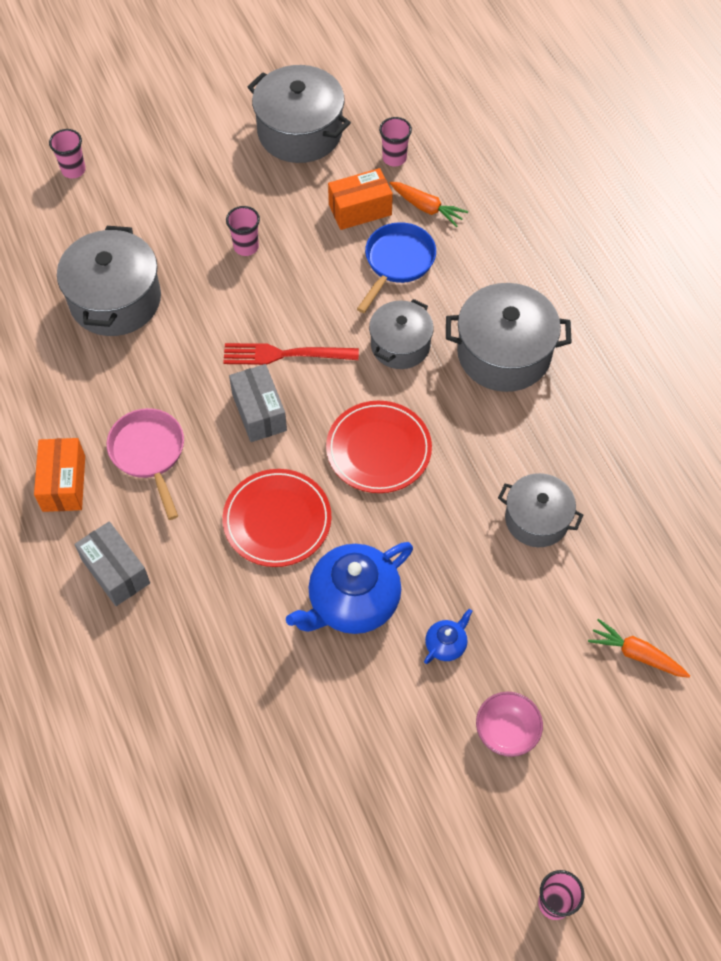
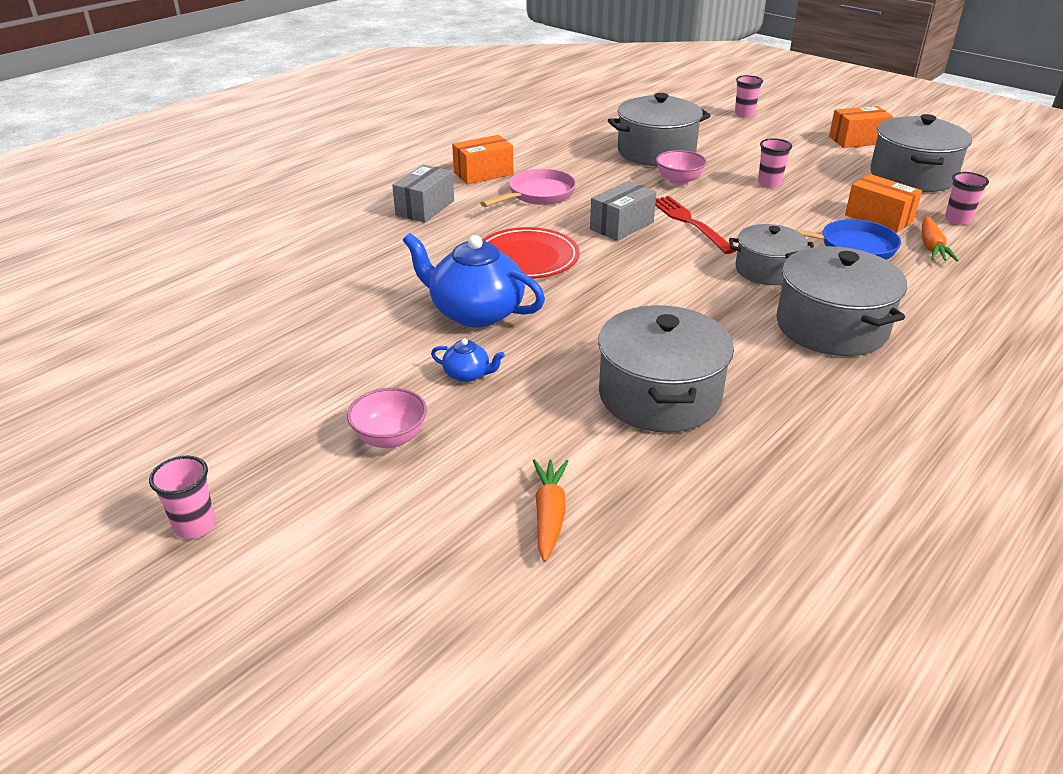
camera: 65 degrees right, 25 degrees down
red plate [326,401,432,493] -> none
grey pot [498,473,583,547] -> grey pot [598,305,734,433], size x1.57
none -> pink bowl [656,150,707,185]
none -> orange box [829,106,893,148]

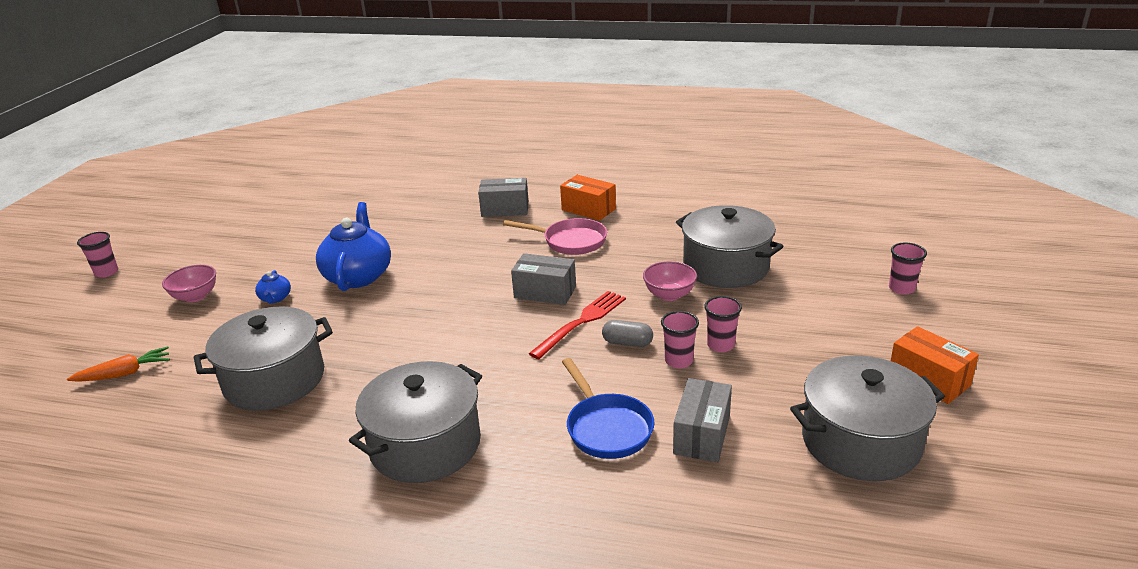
camera: 65 degrees right, 5 degrees down
red plate [482,227,580,279] -> none
grey pot [729,224,814,285] -> none
orange box [845,174,922,233] -> grey box [673,378,732,462]
orange carrot [922,216,959,261] -> none
pink cup [945,172,989,225] -> pink cup moved to [661,311,699,369]
none -> grey capsule [602,320,653,347]

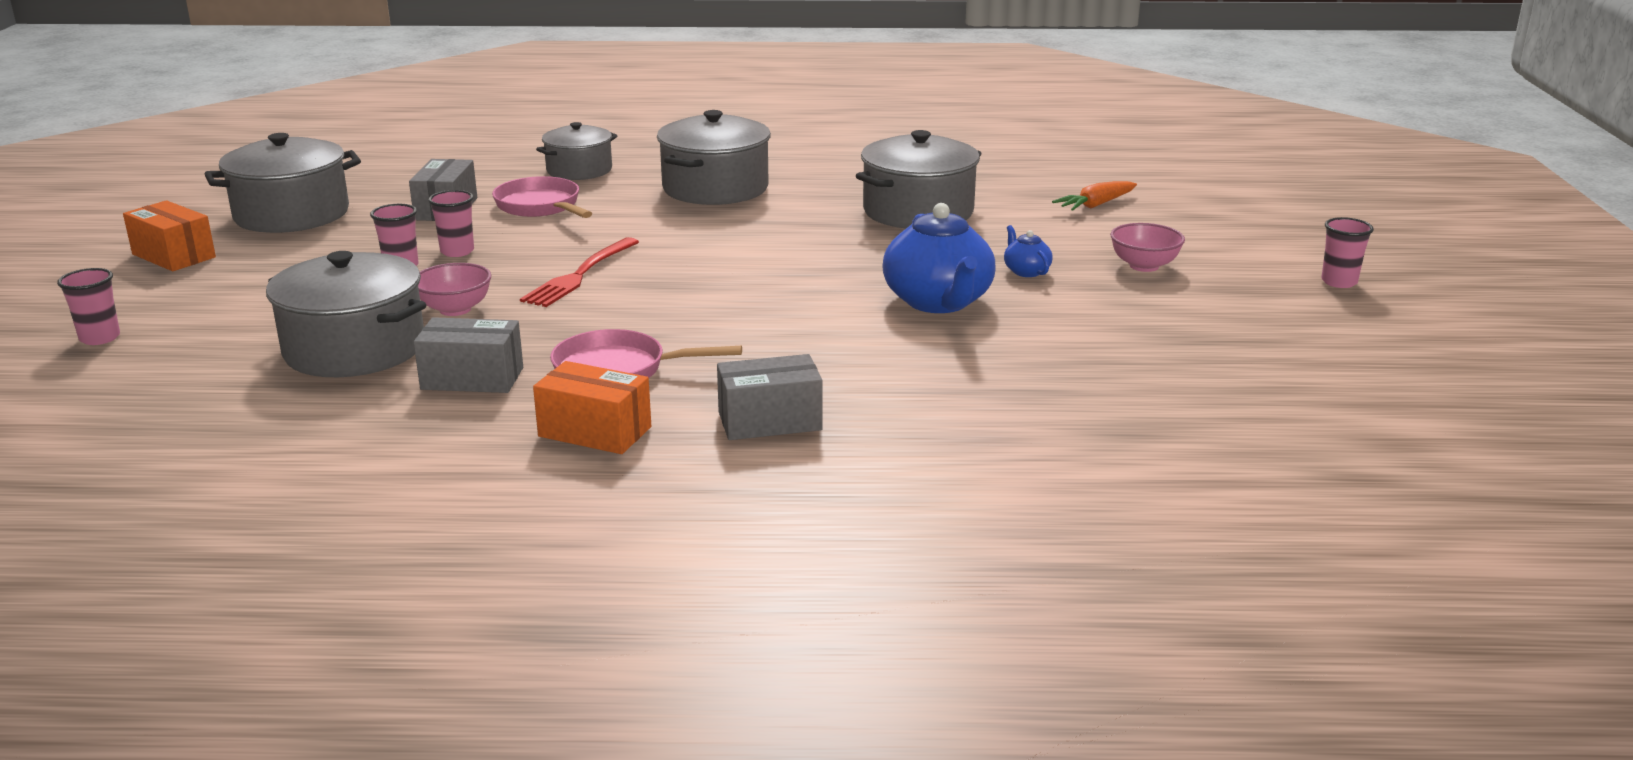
camera: 165 degrees right, 5 degrees down
grey box [511,253,576,305] -> grey box moved to [414,317,523,393]
blue pan [562,358,654,459] -> pink pan [492,176,592,218]
grey capsule [602,320,653,347] -> none
none -> grey pot [536,122,617,180]

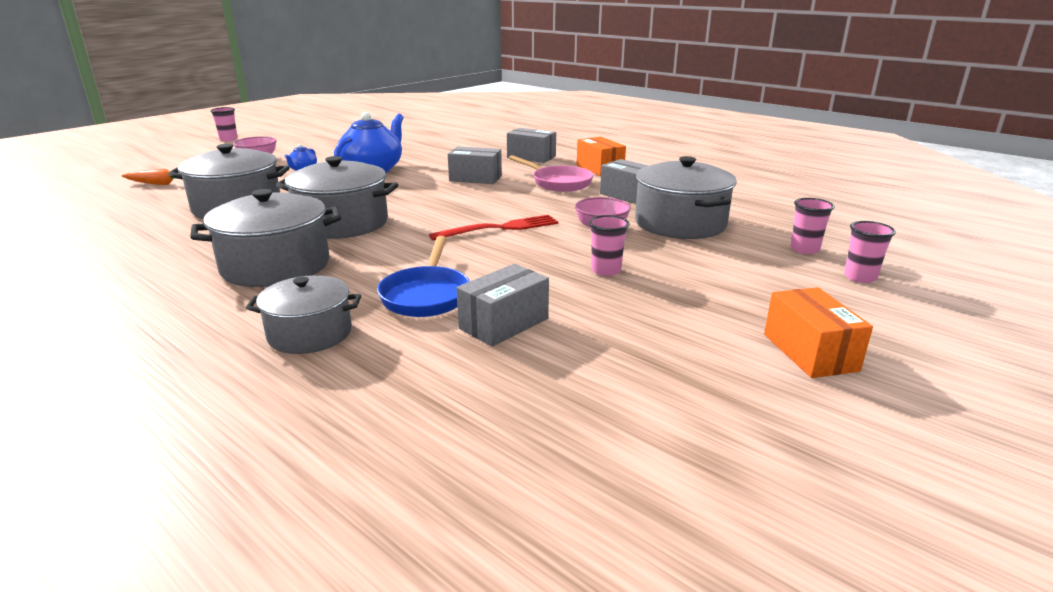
camera: 140 degrees left, 0 degrees up
grey pot [205,133,361,233] -> grey pot moved to [276,156,398,239]
pink cup [428,190,474,257] -> pink cup moved to [790,198,835,254]
pink pan [492,176,592,218] -> blue pan [377,236,470,317]
none -> grey box [448,146,502,184]

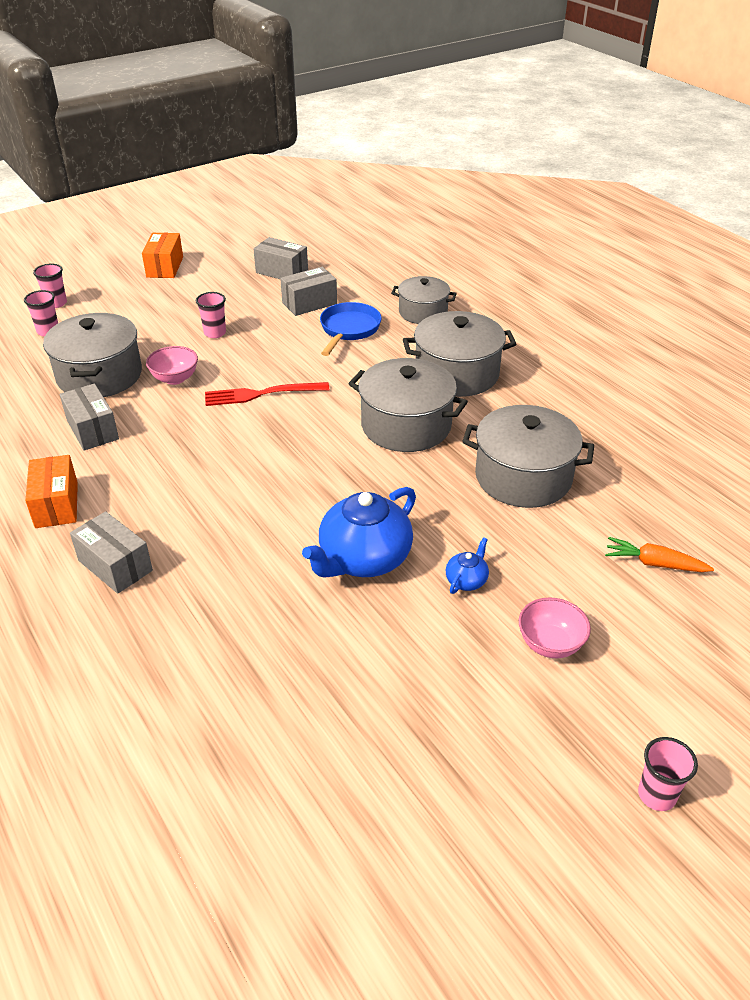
camera: 165 degrees left, 15 degrees up
grey box [448,146,502,184] -> grey box moved to [254,237,308,279]
pink pan [509,155,594,192] -> none

